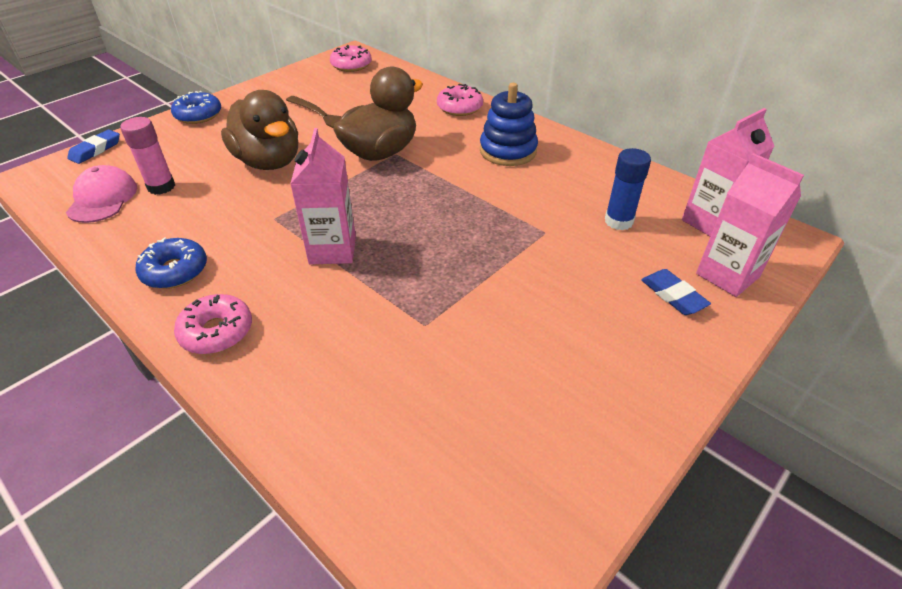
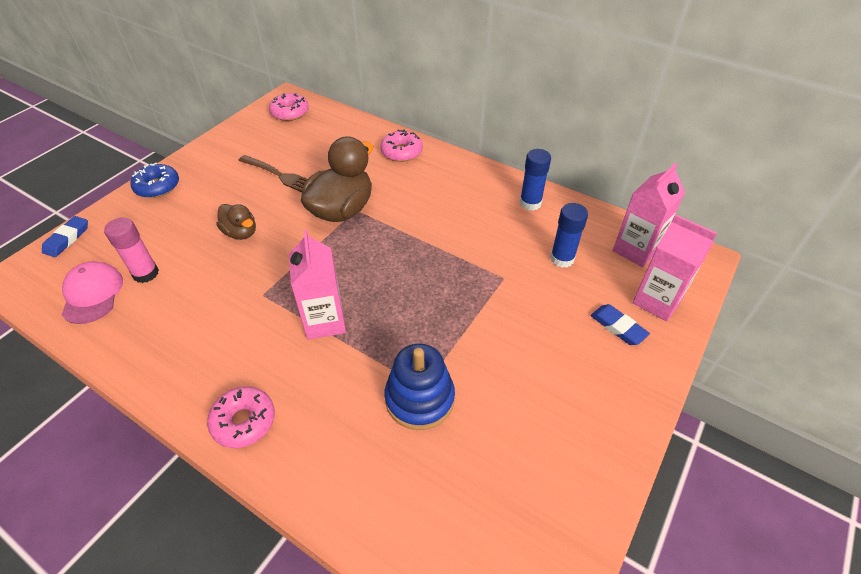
camera: 10 degrees left, 5 degrees up
blue donut [135,237,207,289] -> none
brown duck [221,90,298,170] -> brown duck [216,204,256,240], size x0.54
blue stacking toy [480,83,538,166] -> blue stacking toy moved to [385,344,455,430]
none -> blue glue stick [520,149,551,211]

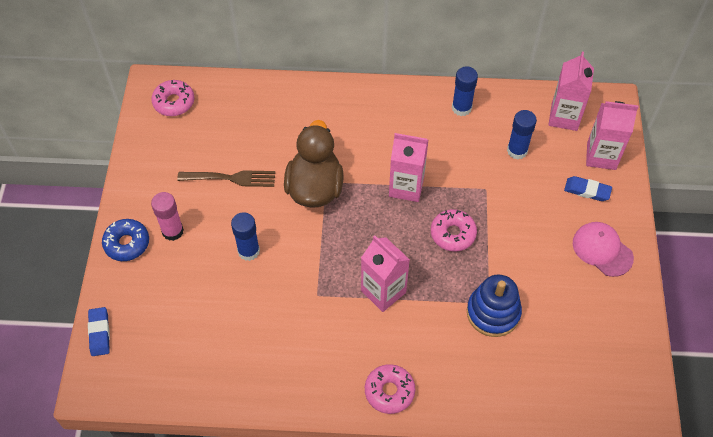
camera: 30 degrees left, 10 degrees up
pink cap [62,261,123,324] -> pink cap moved to [573,222,634,277]
pink glue stick [104,218,159,283] -> pink glue stick moved to [151,192,184,241]
brown duck [216,204,256,240] -> blue glue stick [231,212,260,261]
pink donut [380,129,423,162] -> pink donut moved to [431,209,477,251]
none -> pink carton [389,133,428,202]

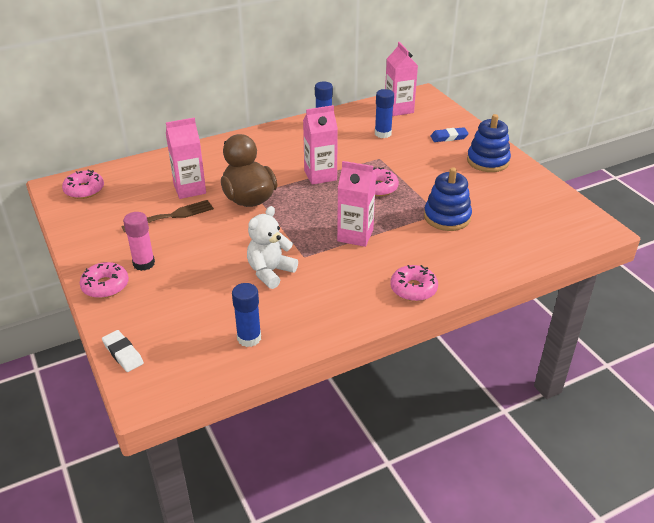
camera: 30 degrees left, 20 degrees down
blue eraser [88,307,110,356] -> white eraser [102,330,144,372]
blue donut [102,219,149,261] -> pink donut [80,262,129,298]
blue glue stick [231,212,260,261] -> blue glue stick moved to [232,283,261,347]
pink cap [573,222,634,277] -> blue stacking toy [467,114,511,172]
pink carton [586,101,639,170] -> pink carton moved to [166,117,206,199]
none -> white teddy bear [247,206,298,289]

